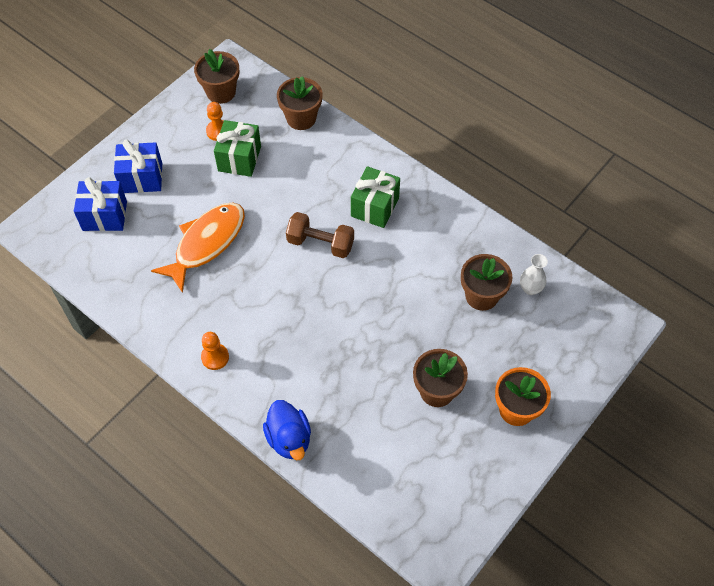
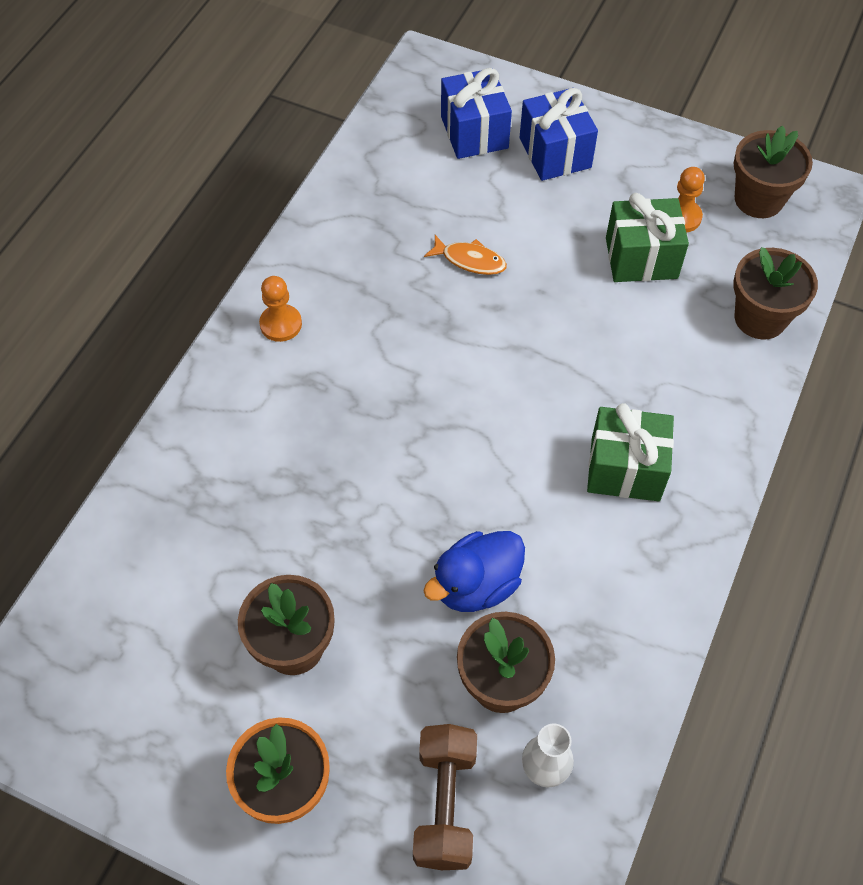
camera: 75 degrees right, 0 degrees up
orange fish [151,203,245,293] -> orange fish [424,235,507,275], size x0.47
blue duck [263,400,311,460] -> blue duck moved to [424,531,525,612]
brown dumbbell [286,212,354,258] -> brown dumbbell moved to [413,724,477,870]

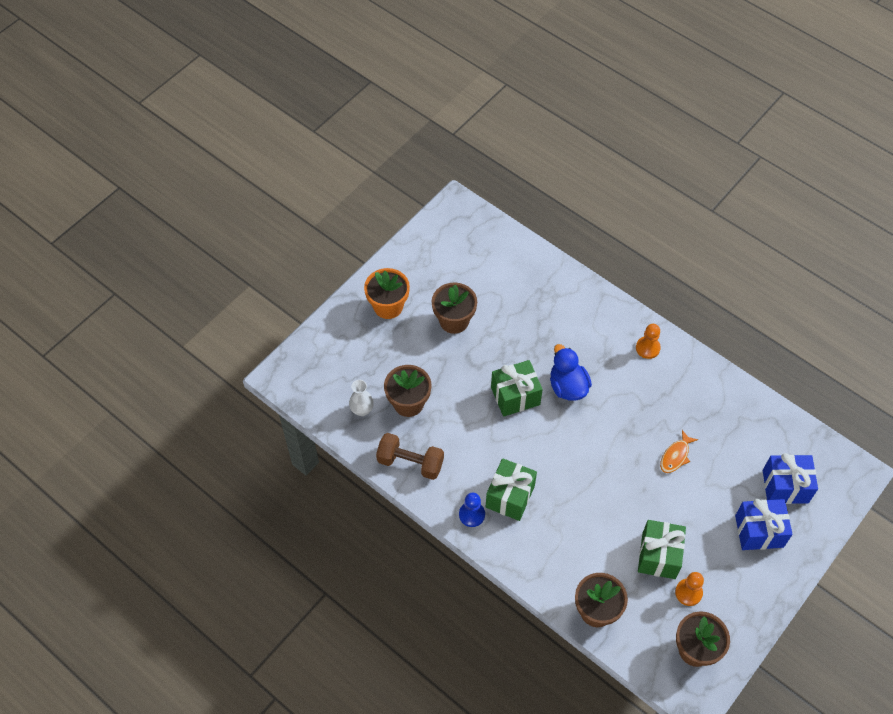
camera: 105 degrees right, 0 degrees up
brown dumbbell [413,724,477,870] -> brown dumbbell moved to [376,433,444,480]
blue duck [424,531,525,612] -> blue duck moved to [550,344,592,401]
none -> blue pawn [459,493,485,527]
none -> green gift [491,360,543,417]

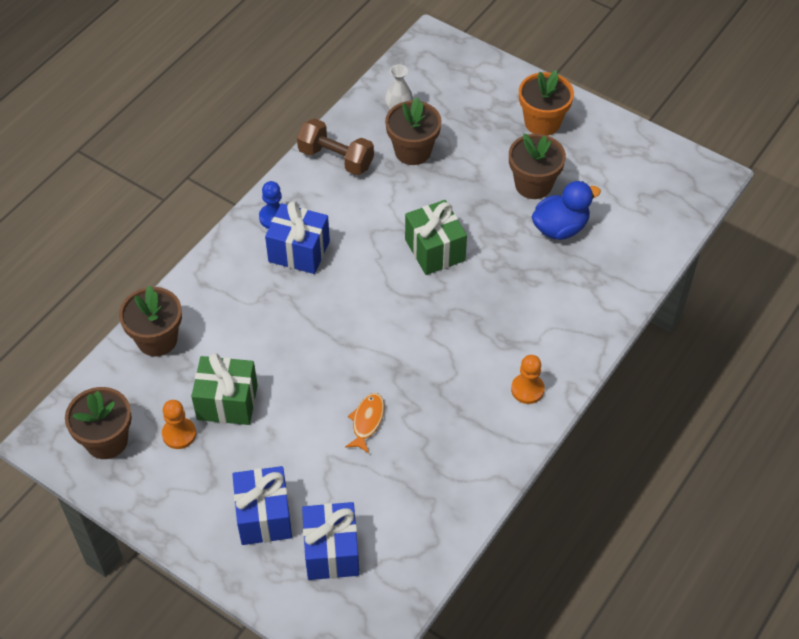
camera: 85 degrees right, 5 degrees down
brown dumbbell [376,433,444,480] -> brown dumbbell turned 75 degrees counterclockwise [297,118,374,175]
green gift [486,458,537,521] -> blue gift [265,201,330,274]
blue duck [550,344,592,401] -> blue duck moved to [532,181,601,240]
orange fish [660,430,698,473] -> orange fish turned 75 degrees clockwise [345,393,385,453]

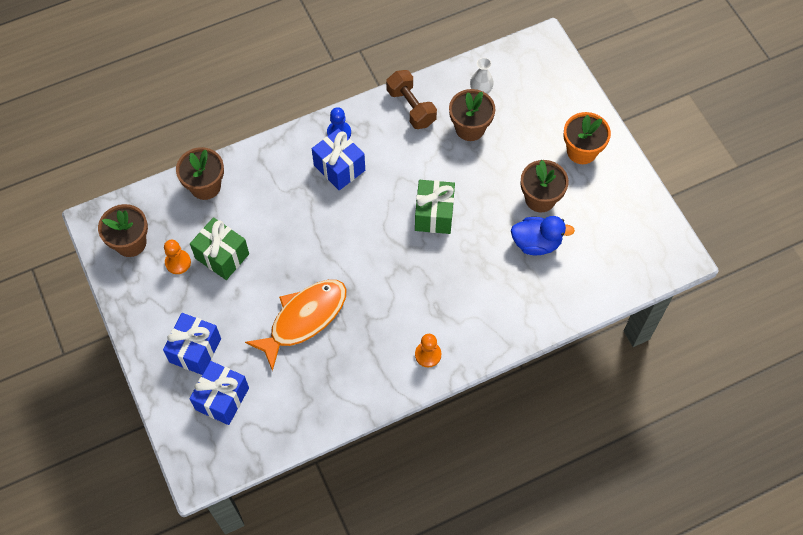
camera: 30 degrees right, 10 degrees up
orange fish [345,393,385,453] -> orange fish [245,280,347,371], size x2.13

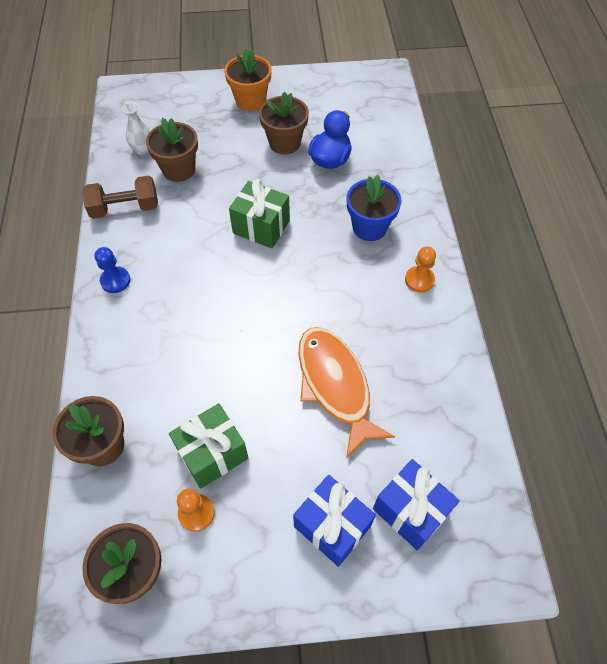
camera: 70 degrees left, 5 degrees down
blue gift [312,128,365,190] -> none
none -> blue flower pot [347,175,401,241]

